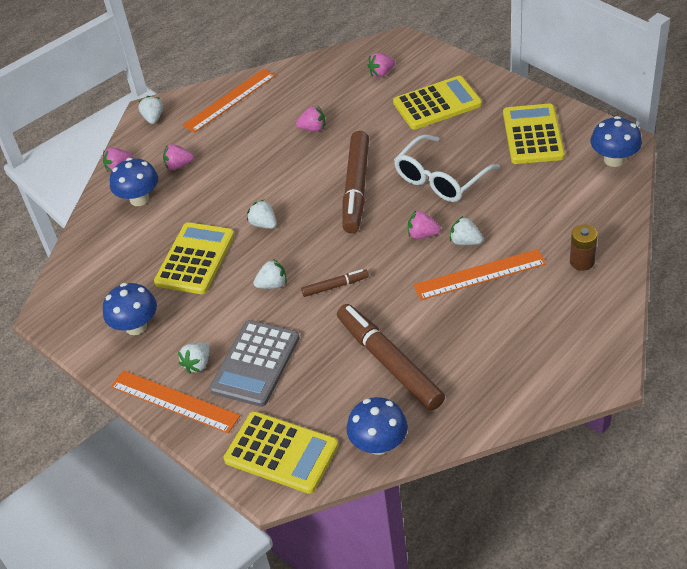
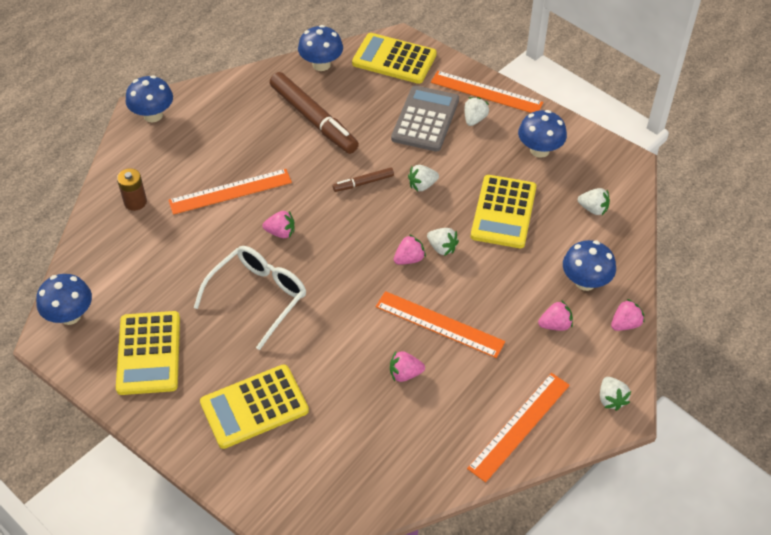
camera: 170 degrees right, 5 degrees up
brown marker [342,131,369,233] -> none
pink strawberry [368,53,395,77] -> pink strawberry moved to [393,234,426,265]
white strawberry [450,216,483,245] -> white strawberry moved to [578,188,610,215]
none -> blue mushroom [126,75,173,122]
none -> orange ruler [375,291,505,358]

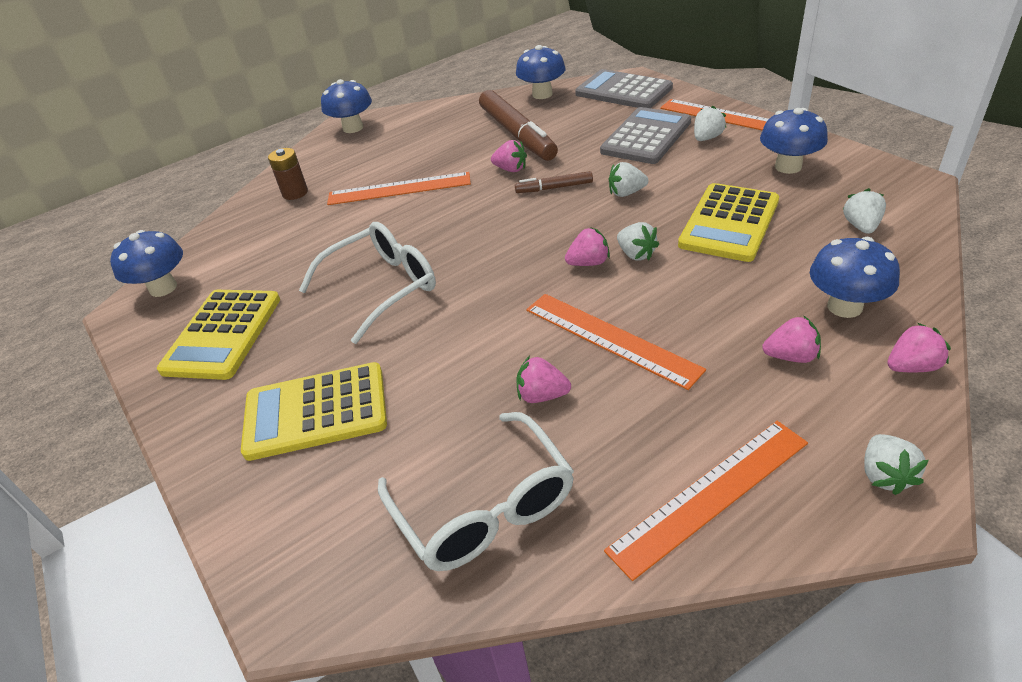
camera: 20 degrees right, 10 degrees down
pink strawberry [263,211,294,238] -> pink strawberry moved to [491,140,527,172]
yellow calculator [352,33,437,84] -> grey calculator [575,69,673,108]
white strawberry [578,188,610,215] -> white strawberry turned 120 degrees counterclockwise [843,188,886,234]
none -> white glasses [378,412,574,571]

